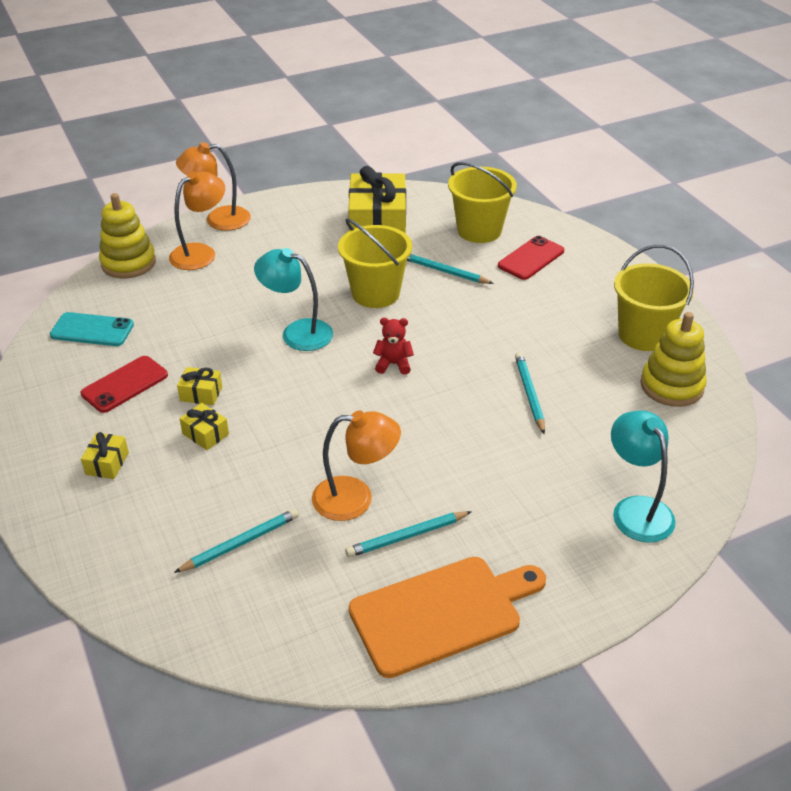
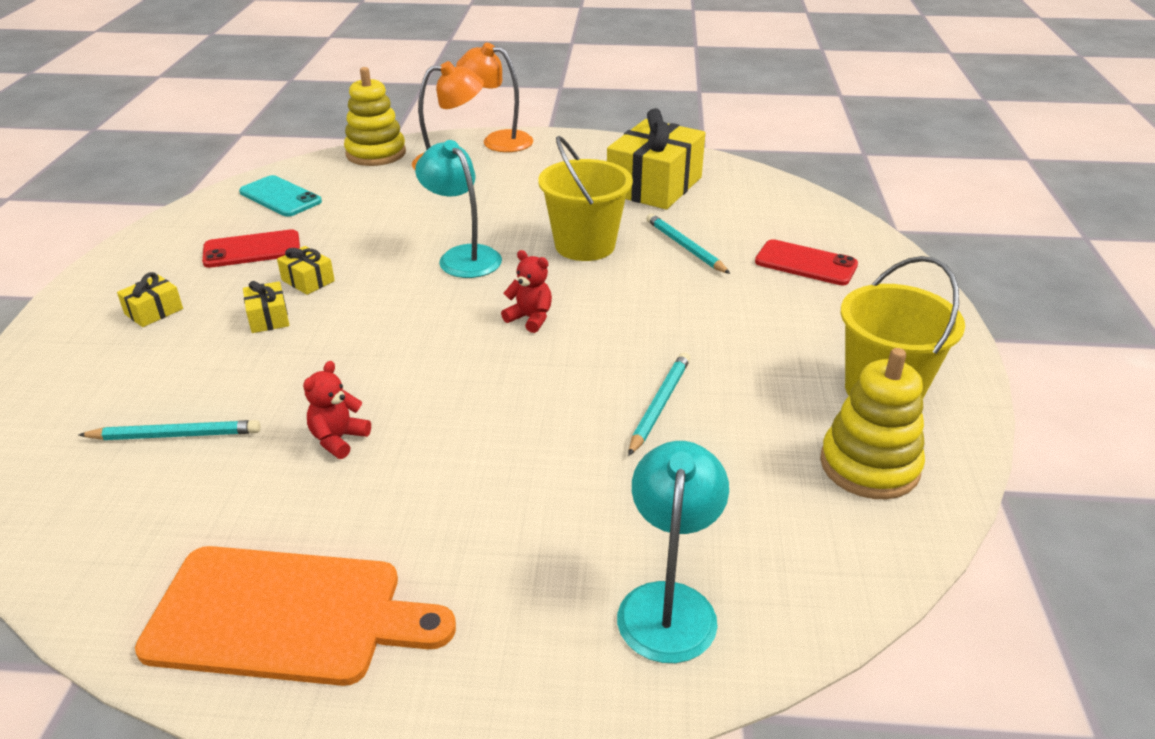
camera: 30 degrees right, 5 degrees down
orange lamp [312,410,401,521] -> red teddy bear [303,361,371,459]
turquoise pencil [345,511,472,557] -> none
yellow bucket [448,162,517,243] -> none
red phone [498,236,564,280] -> red phone turned 45 degrees clockwise [755,239,858,285]

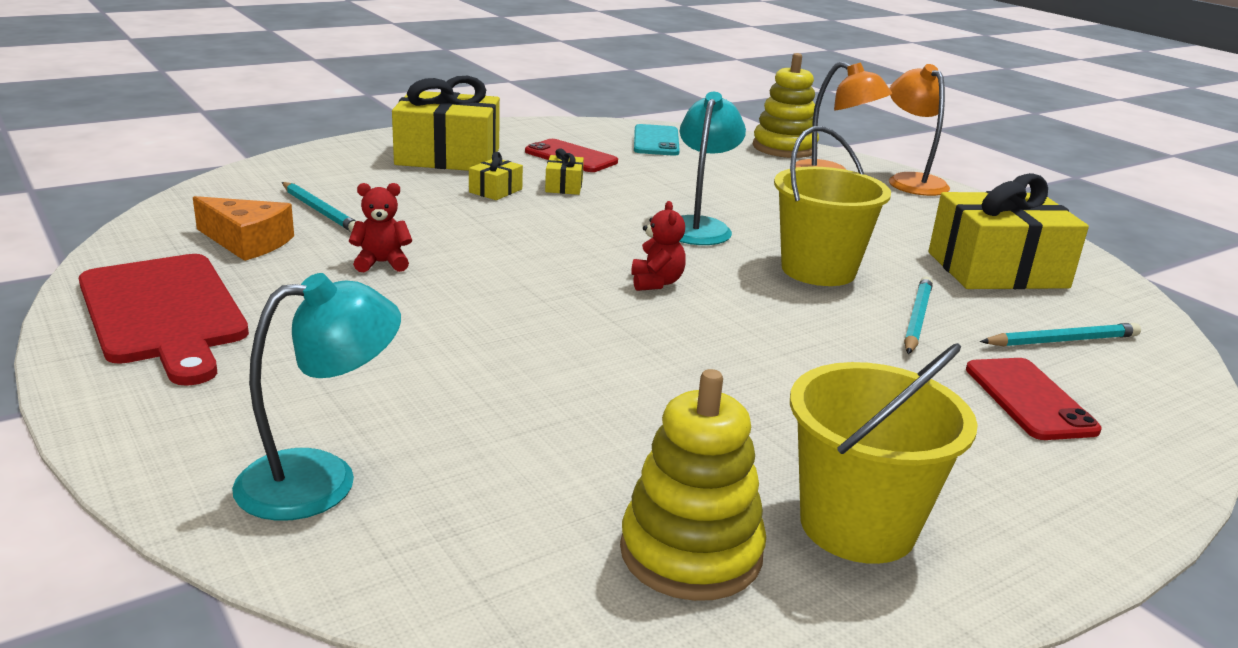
camera: 50 degrees right, 10 degrees down
yellow gift [117,272,183,327] -> yellow gift [392,76,500,171], size x2.32
orange cutting board [135,546,456,686] -> red cutting board [79,254,249,386]
turquoise pencil [628,352,690,456] -> turquoise pencil moved to [980,323,1141,347]
none -> orange cheese [193,196,294,261]

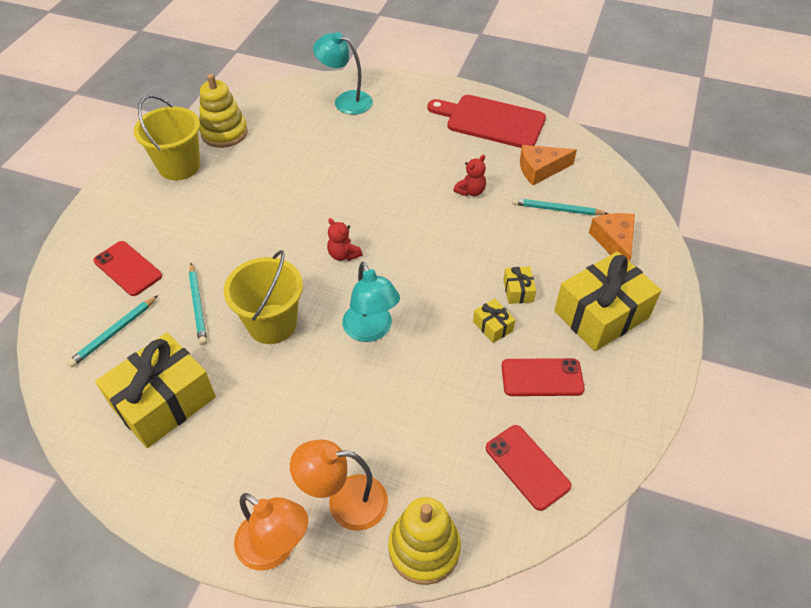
camera: 145 degrees right, 25 degrees up
turquoise lamp [232,273,401,521] -> turquoise lamp turned 90 degrees clockwise [313,32,373,115]
turquoise phone [634,124,680,156] -> red phone [486,425,571,511]
none -> orange cheese [589,213,635,262]

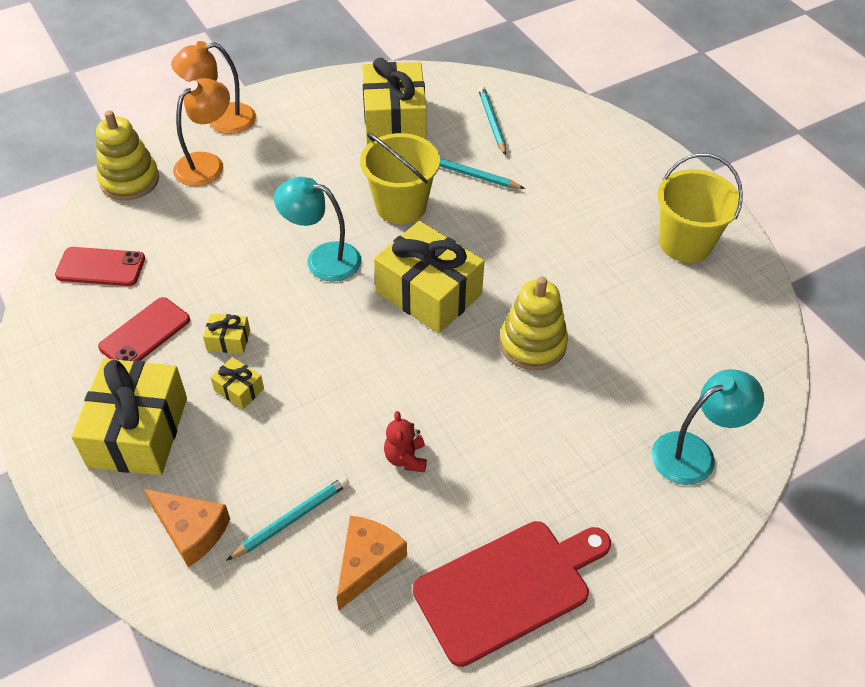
camera: 130 degrees right, 0 degrees up
red phone [93,241,162,296] -> none
yellow stacking toy [199,74,248,148] -> yellow stacking toy moved to [500,277,568,370]
red teddy bear [327,218,363,261] -> yellow gift [374,221,484,333]

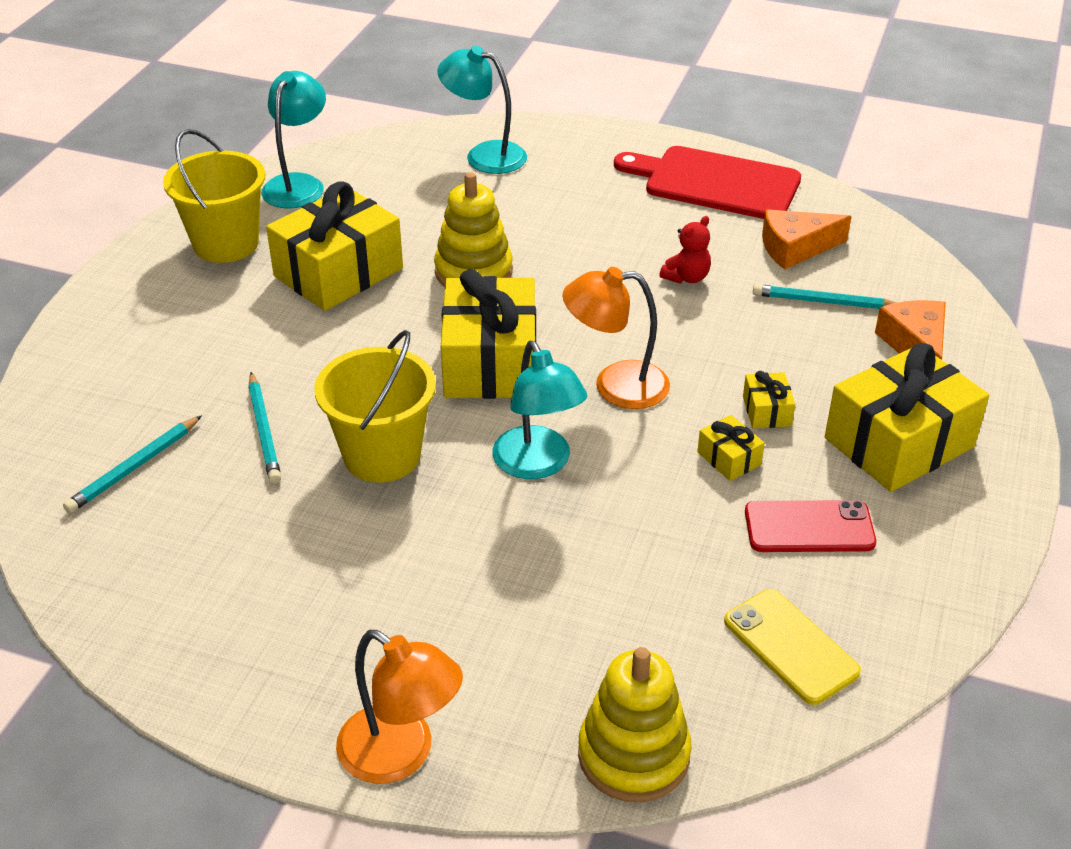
camera: 130 degrees left, 10 degrees down
red phone [55,247,145,286] -> yellow phone [724,589,861,705]
orange lamp [173,78,230,186] -> orange lamp moved to [562,267,670,409]
yellow gift [362,58,427,145] -> yellow gift moved to [266,181,403,311]
none -> turquoise lamp [261,71,326,209]

